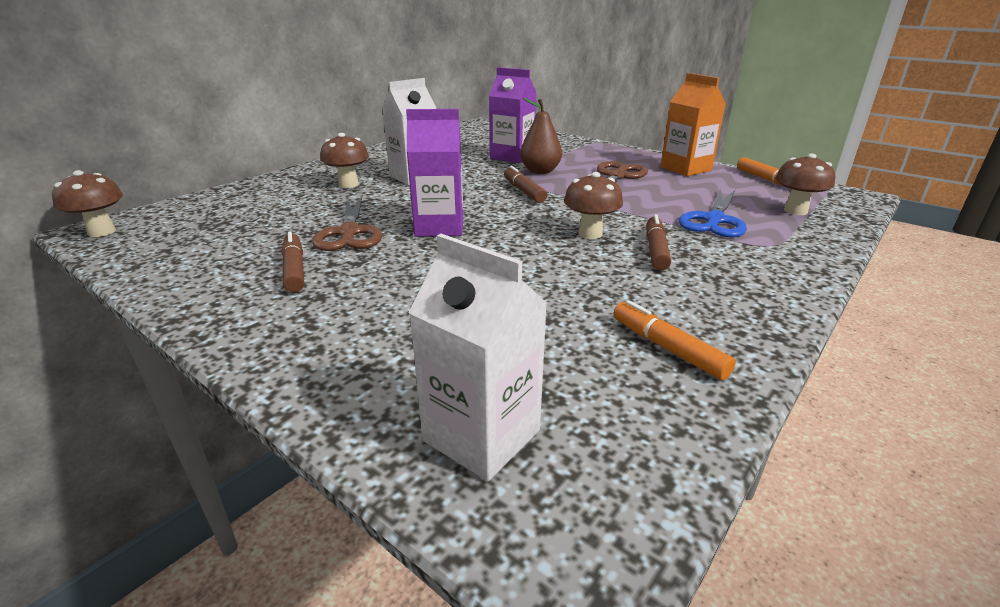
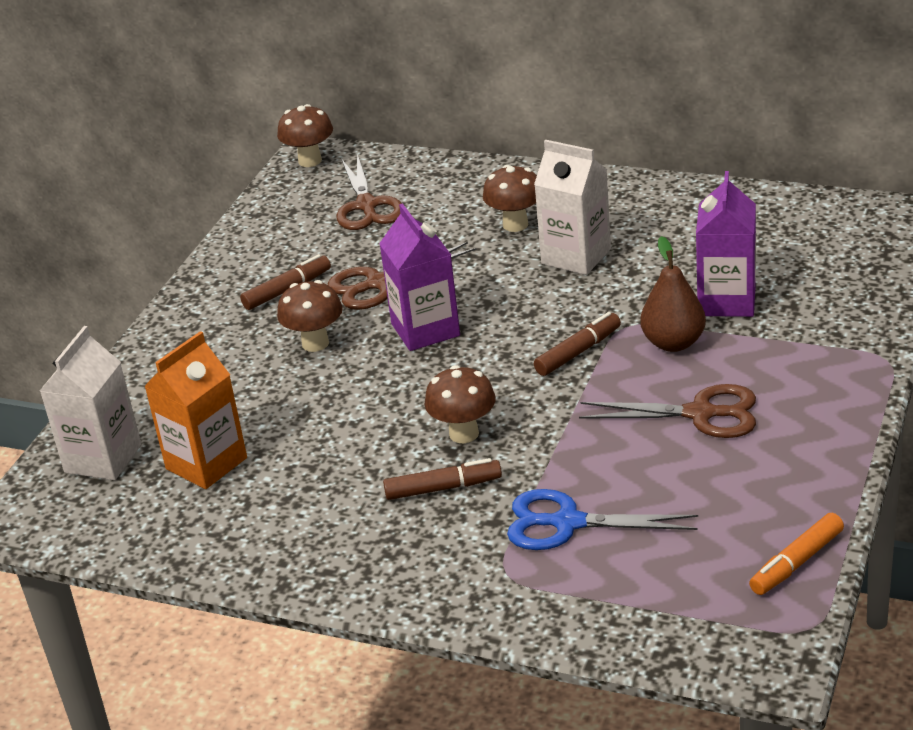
camera: 75 degrees right, 5 degrees up
orange marker [614,300,736,380] -> none
orange carton [660,73,726,176] -> orange carton moved to [144,331,247,489]
brown mushroom [776,153,835,215] -> brown mushroom moved to [277,280,343,352]
none -> brown scissors [337,154,402,230]

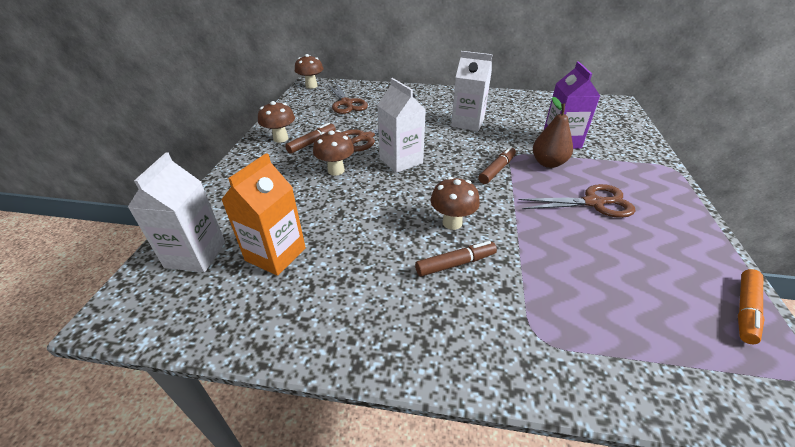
camera: 15 degrees left, 5 degrees up
purple carton [379,203,460,351] -> white carton [377,78,426,173]
brown mushroom [483,165,537,232] -> brown mushroom moved to [258,101,295,143]
blue scissors [507,489,698,550] -> none

